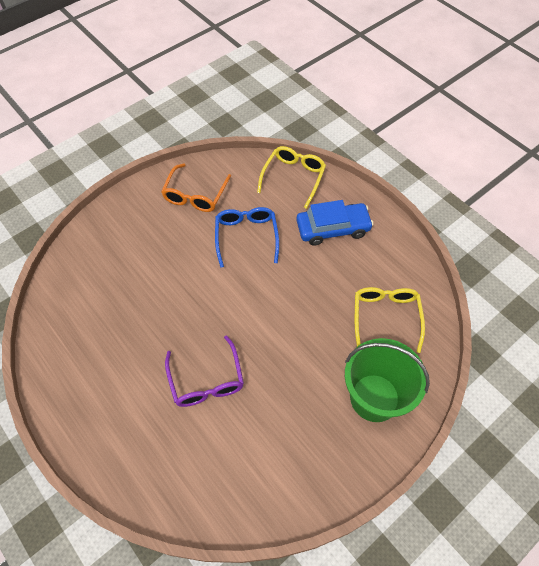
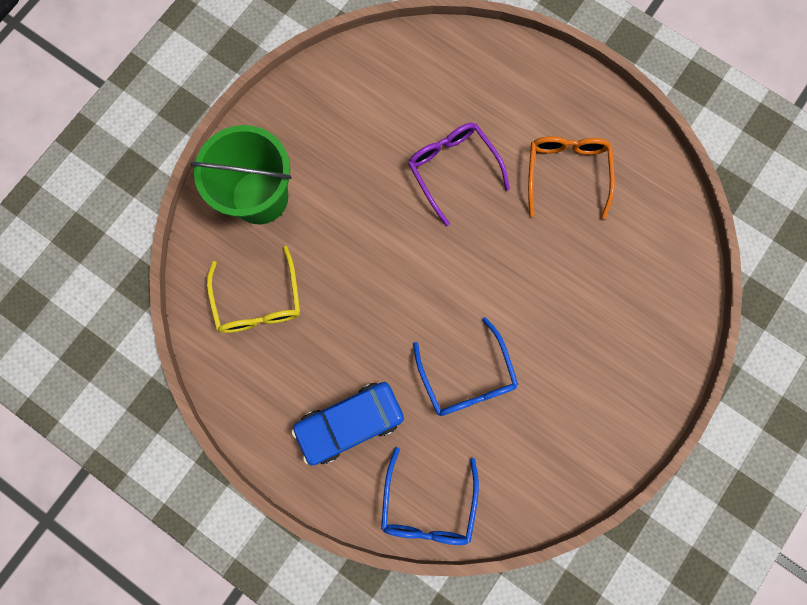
camera: 165 degrees right, 20 degrees up
orange glasses [161,164,231,212] -> orange glasses moved to [528,136,615,220]
yellow glasses [257,146,326,209] -> blue glasses [381,447,479,545]

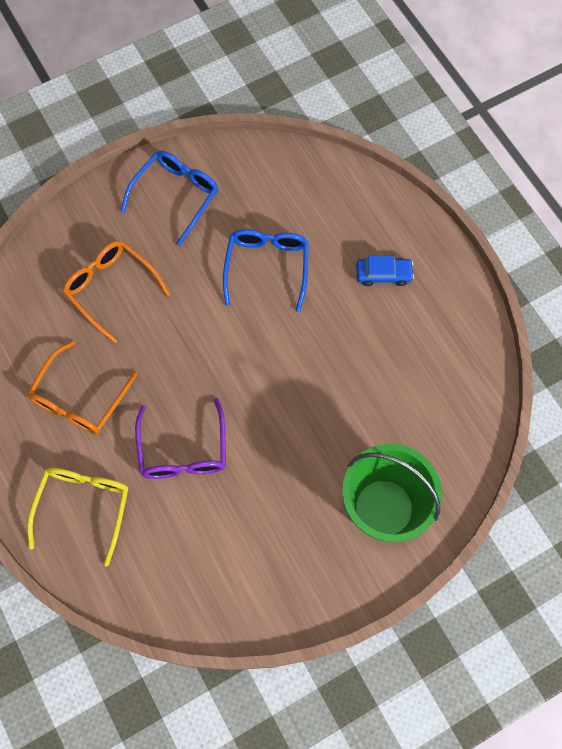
camera: 155 degrees left, 10 degrees down
yellow glasses [207,246,300,333] -> yellow glasses moved to [27,468,128,567]
blue car [291,382,404,465] -> blue car [356,256,414,286], size x0.58
blue glasses [381,447,479,545] -> blue glasses moved to [120,151,219,247]
none -> orange glasses [63,241,170,343]

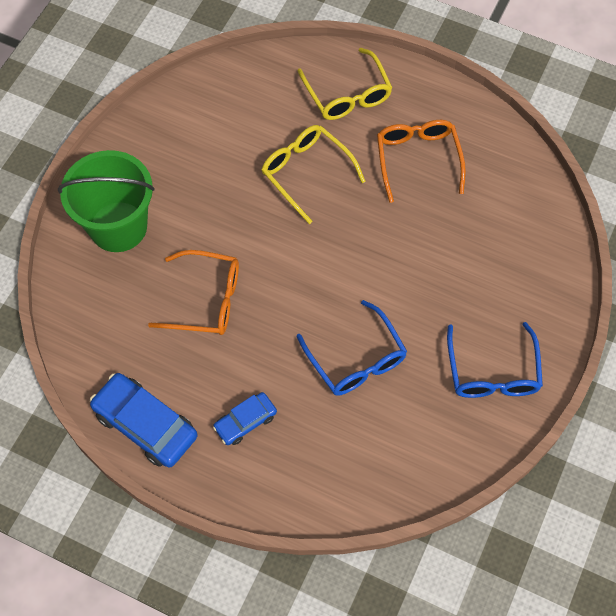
camera: 145 degrees right, 5 degrees down
orange glasses [63,241,170,343] -> orange glasses moved to [148,250,239,335]
purple glasses [135,398,226,479] -> yellow glasses [261,125,366,224]
none -> blue car [90,373,197,468]

